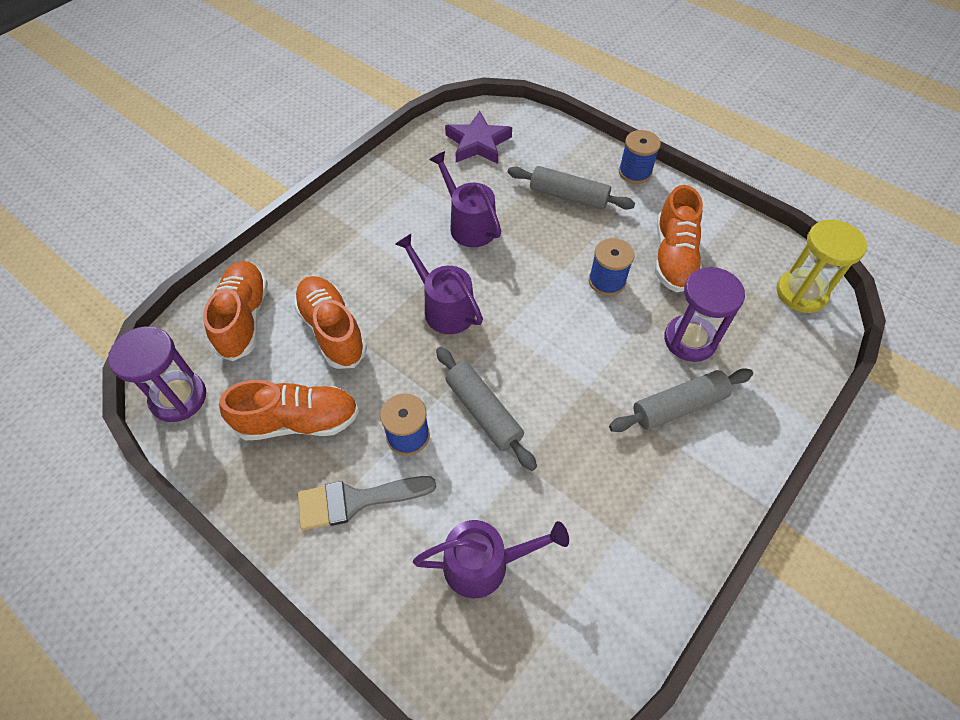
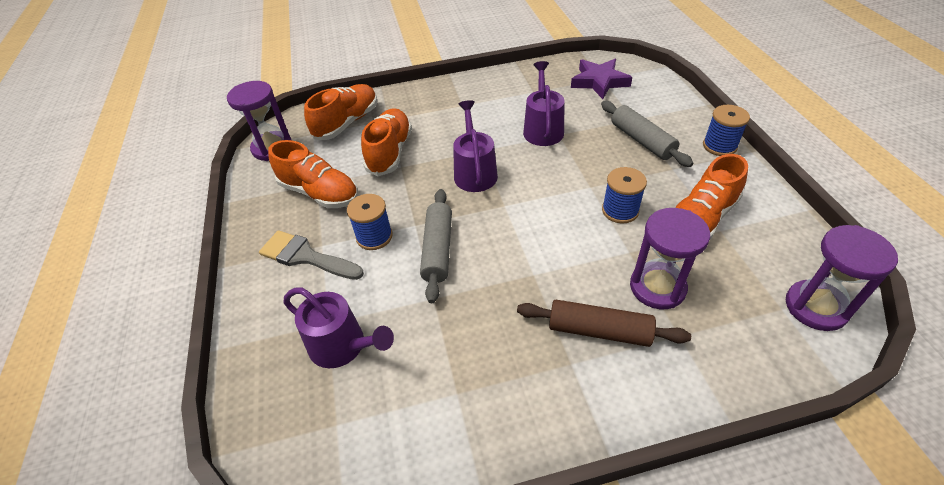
camera: 40 degrees right, 10 degrees down
grey rolling pin [609,368,753,432] -> brown rolling pin [517,300,691,347]
yellow hourglass [777,219,867,313] -> purple hourglass [786,225,898,331]

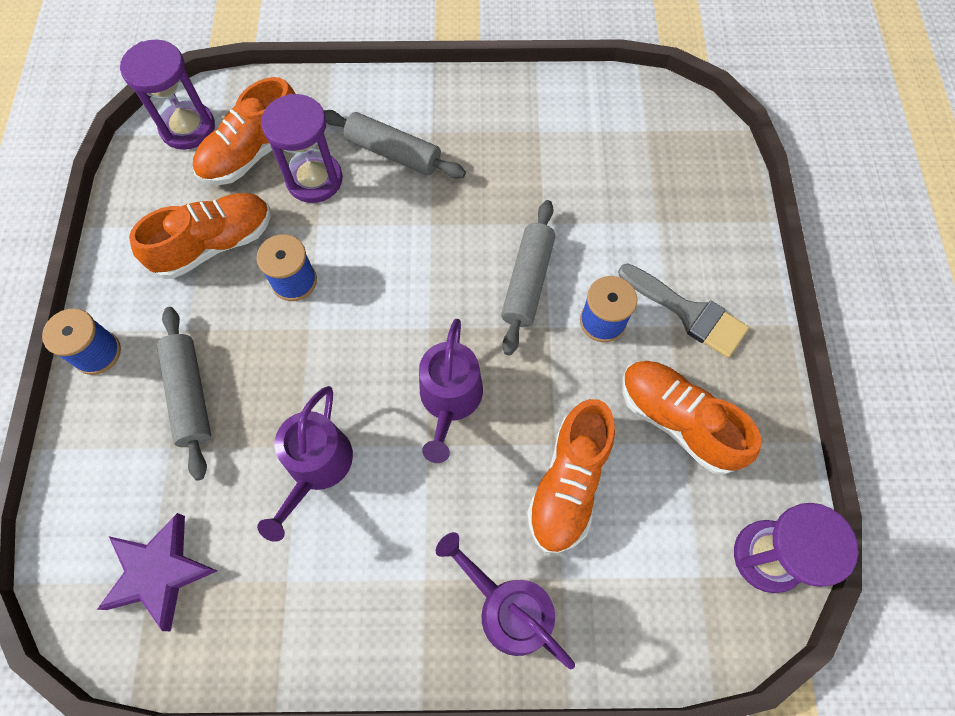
camera: 170 degrees left, 20 degrees up
purple watering can [283,288,394,368] -> purple watering can moved to [436,532,575,669]
orange shoe [304,84,377,140] -> orange shoe moved to [193,77,296,185]
brown rolling pin [517,300,691,347] -> grey rolling pin [324,110,466,179]

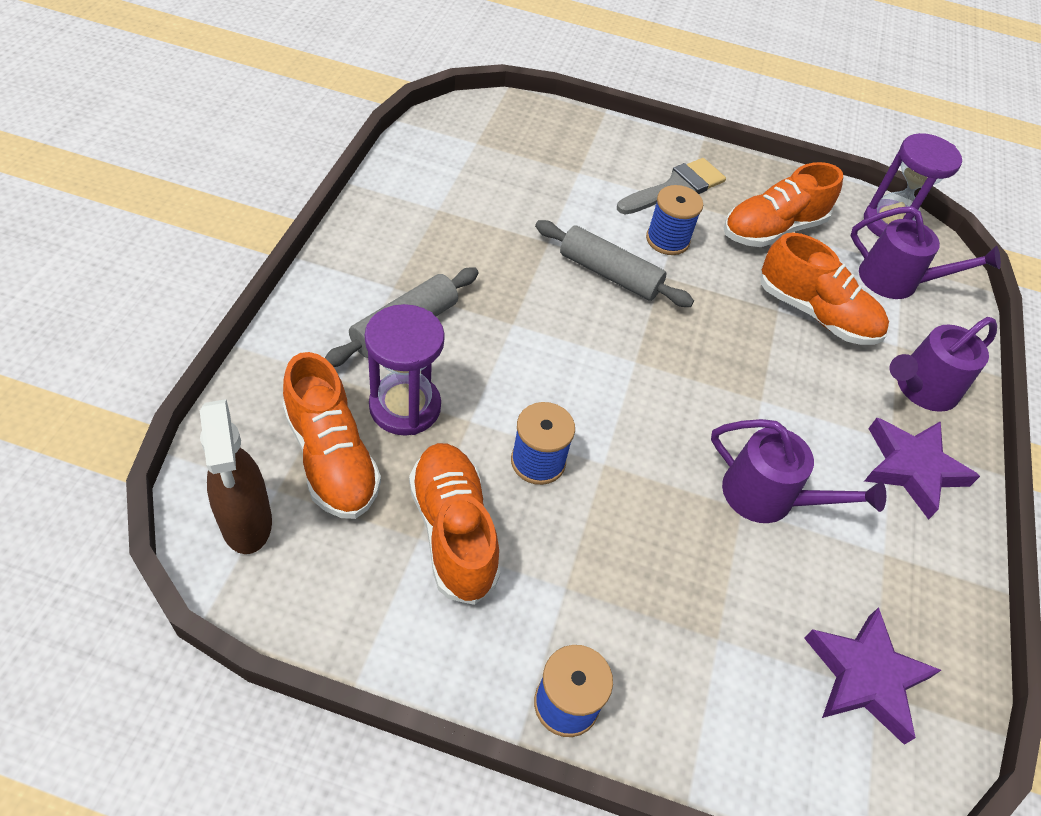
camera: 80 degrees left, 15 degrees down
purple hourglass [120,39,215,150] -> brown spray bottle [200,399,272,554]
grey rolling pin [157,307,211,481] -> none
purple watering can [419,319,483,463] -> purple watering can moved to [851,206,1001,299]
none -> purple star [865,418,980,520]

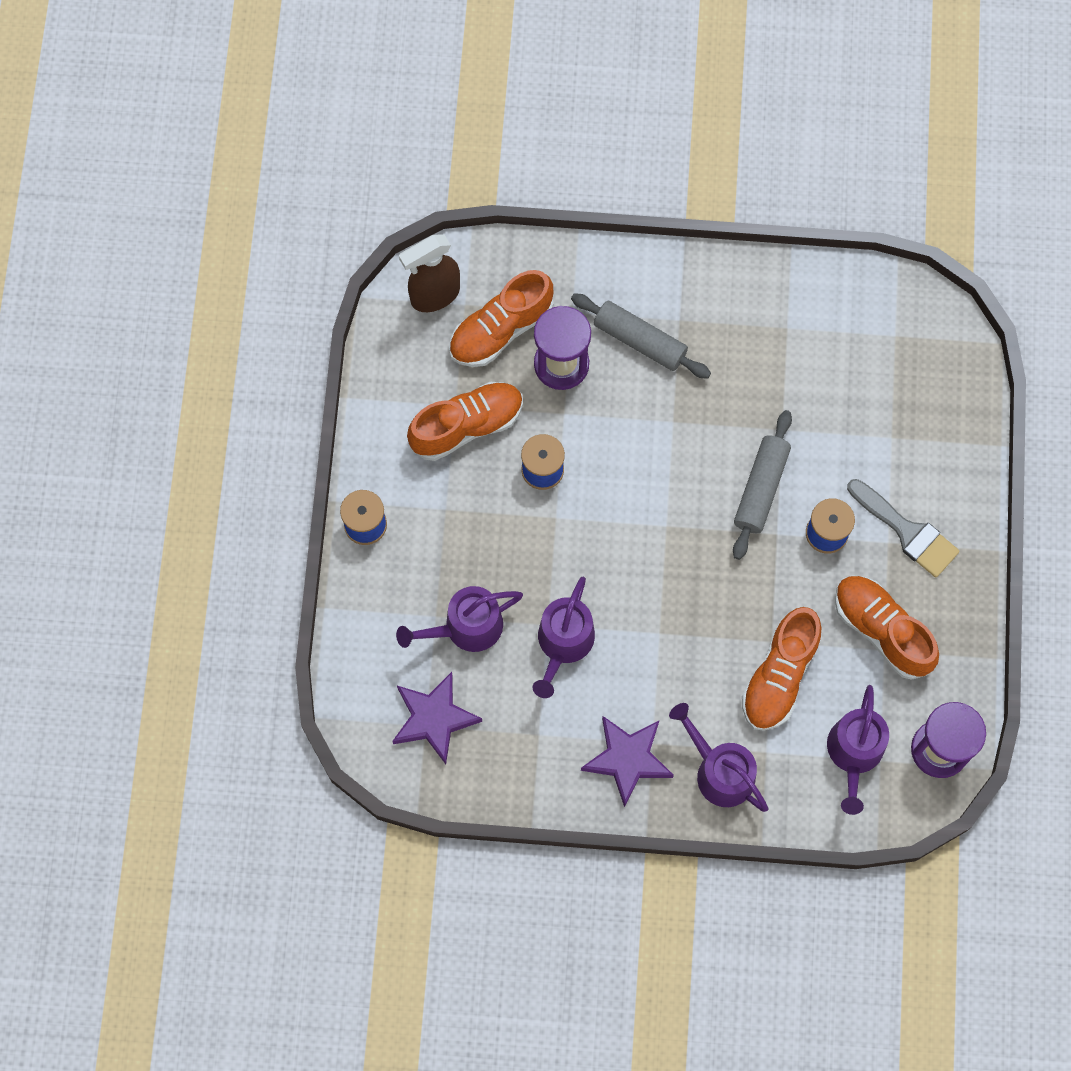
camera: 85 degrees right, 20 degrees up
none -> purple watering can [396,586,523,652]

